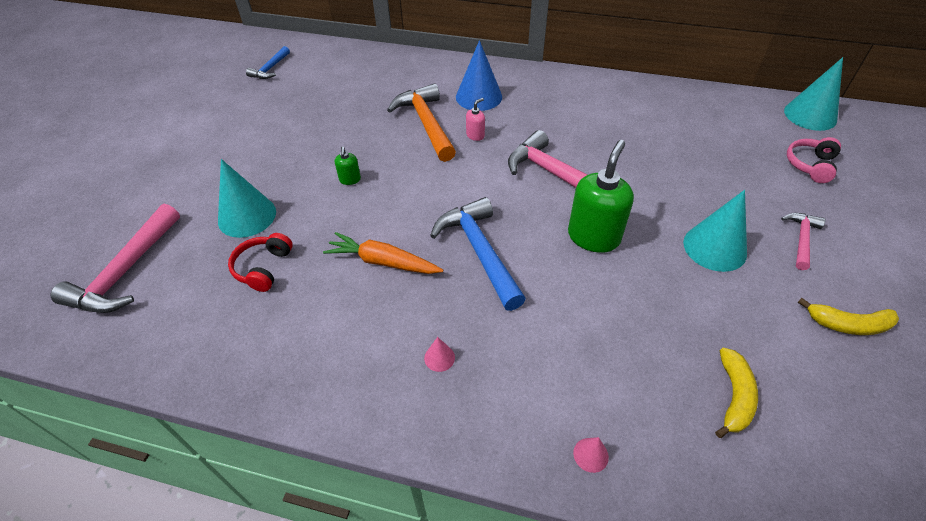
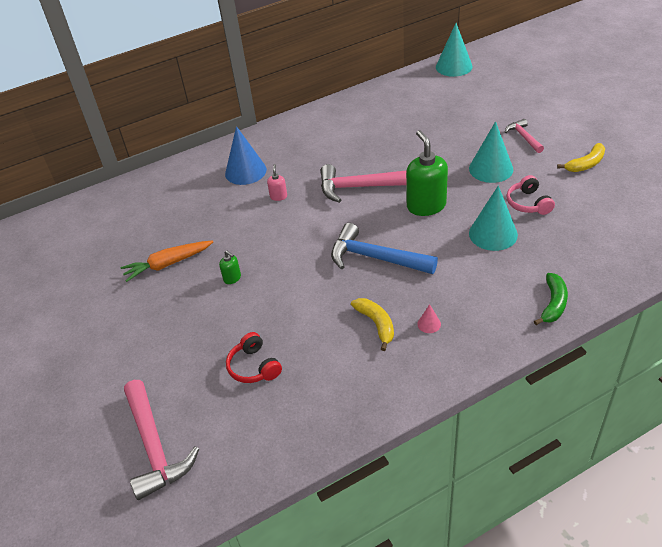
camera: 40 degrees left, 5 degrees down
turquoise cone [218,159,276,238] -> turquoise cone moved to [469,186,518,251]
blue hammer [246,46,290,79] -> none
orange carrot [323,232,443,274] -> orange carrot moved to [120,241,213,282]
orange hammer [387,83,456,162] -> none
pink cone [573,437,609,473] -> green banana [534,273,568,325]
yellow banana [715,348,758,438] -> yellow banana moved to [351,298,394,351]
pink headphones [787,137,841,183] -> pink headphones moved to [507,175,555,215]

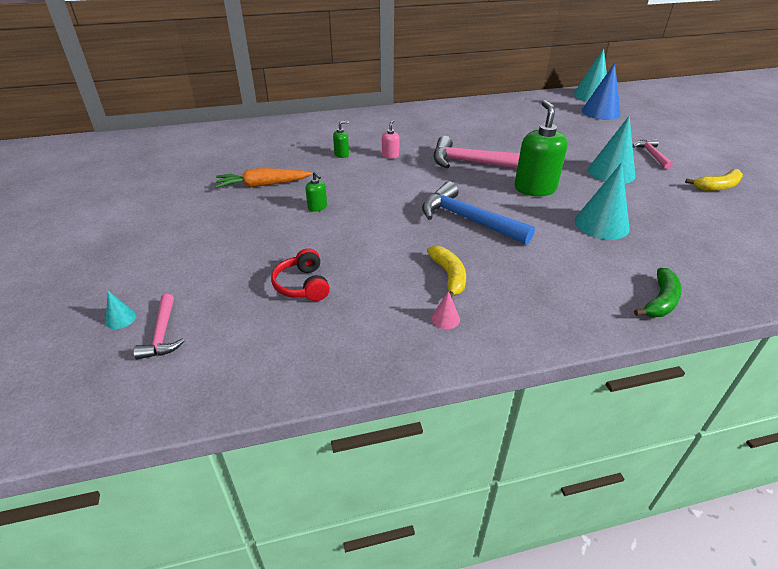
camera: 10 degrees right, 5 degrees down
pink hammer [124,380,199,500] -> pink hammer [133,294,185,359], size x0.55
blue cone [225,126,267,185] -> blue cone moved to [582,63,621,120]
pink cone [417,304,441,333] -> pink cone moved to [431,291,460,329]
pink headphones [507,175,555,215] -> none
none -> turquoise cone [105,291,136,329]
none -> green soap dispenser [333,121,349,158]

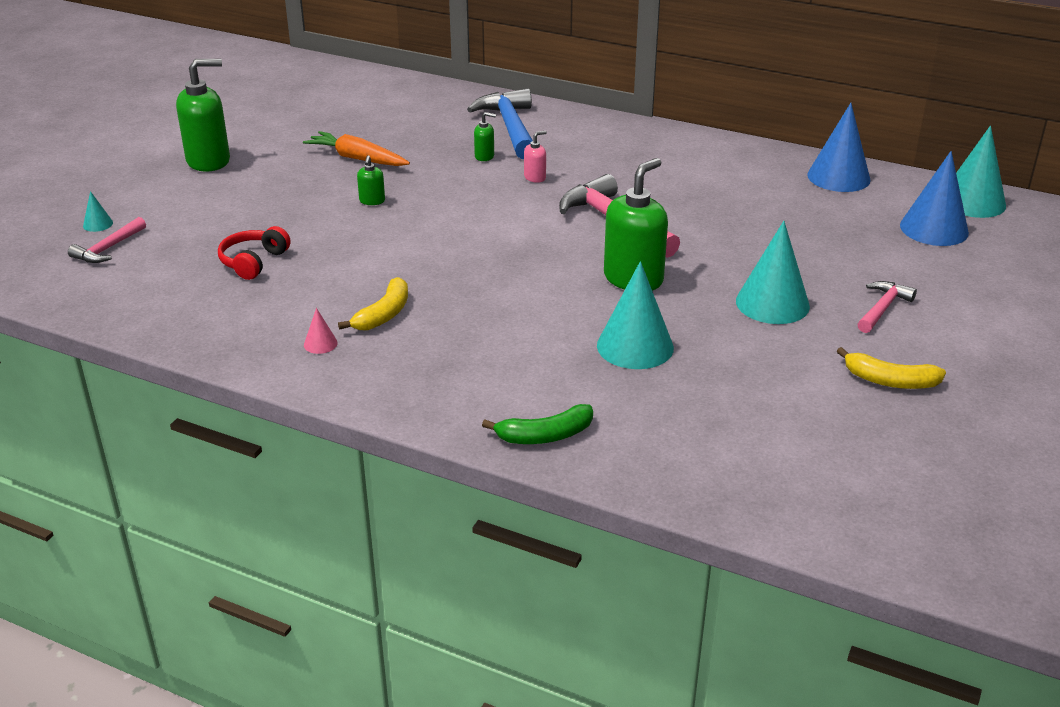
camera: 40 degrees right, 5 degrees down
blue hammer [422,181,535,245] -> blue hammer moved to [467,88,533,159]
none -> green soap dispenser [176,59,230,171]
none -> blue cone [807,103,871,192]

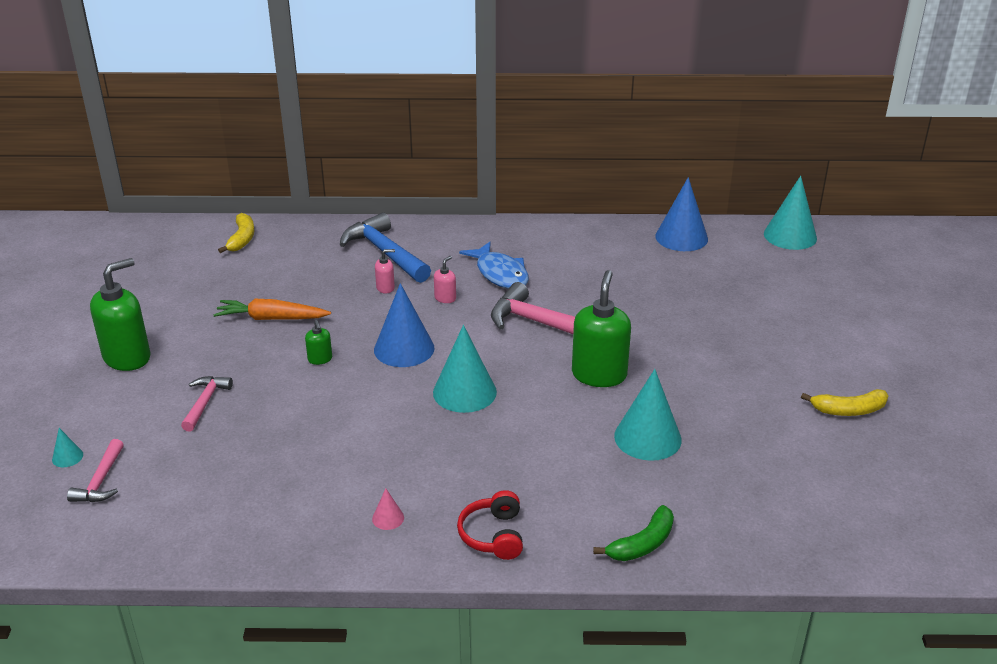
camera: 25 degrees left, 0 degrees up
red headphones [218,226,291,280] -> red headphones moved to [457,490,523,560]
yellow banana [338,277,408,330] -> yellow banana moved to [218,213,254,253]
green soap dispenser [474,112,496,161] -> pink soap dispenser [375,249,395,294]
turquoise cone [736,221,810,324] -> turquoise cone moved to [433,325,497,413]
pink hammer [857,281,917,333] -> pink hammer moved to [181,376,233,432]
blue cone [900,151,969,246] -> blue cone moved to [374,283,434,367]
none -> blue fish [459,242,529,289]

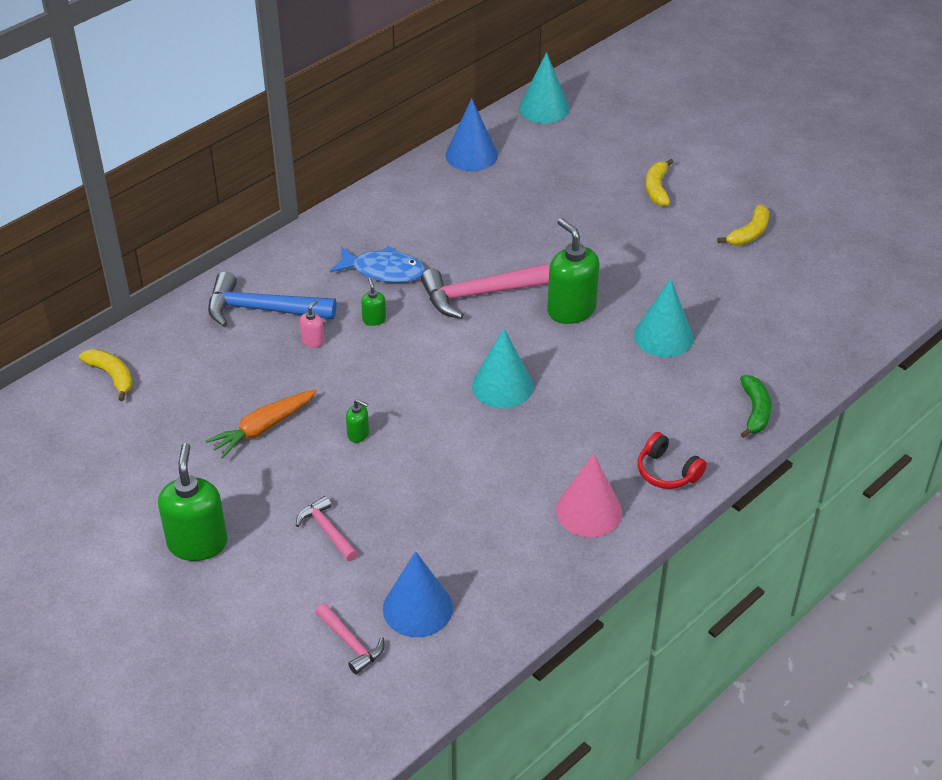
camera: 45 degrees left, 10 degrees up
turquoise cone [52,428,83,467] -> none
pink cone [372,488,404,530] -> pink cone [556,454,622,537], size x2.28
blue cone [374,283,434,367] -> blue cone moved to [383,551,453,637]
pink soap dispenser [434,256,456,303] -> green soap dispenser [361,278,386,326]
none -> yellow banana [646,159,673,206]

